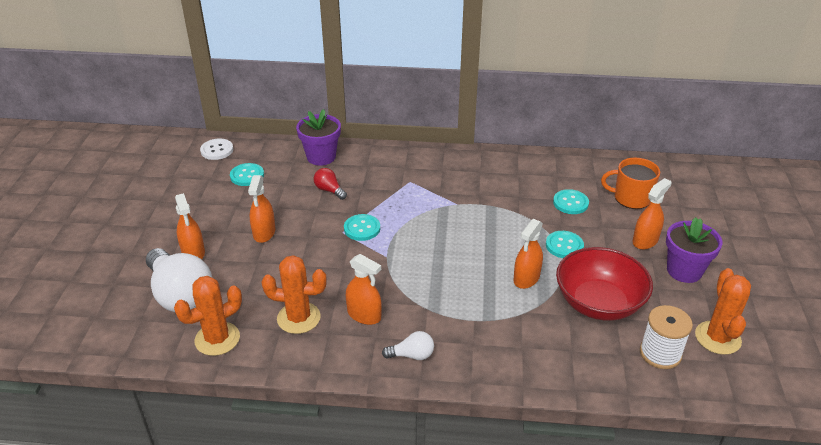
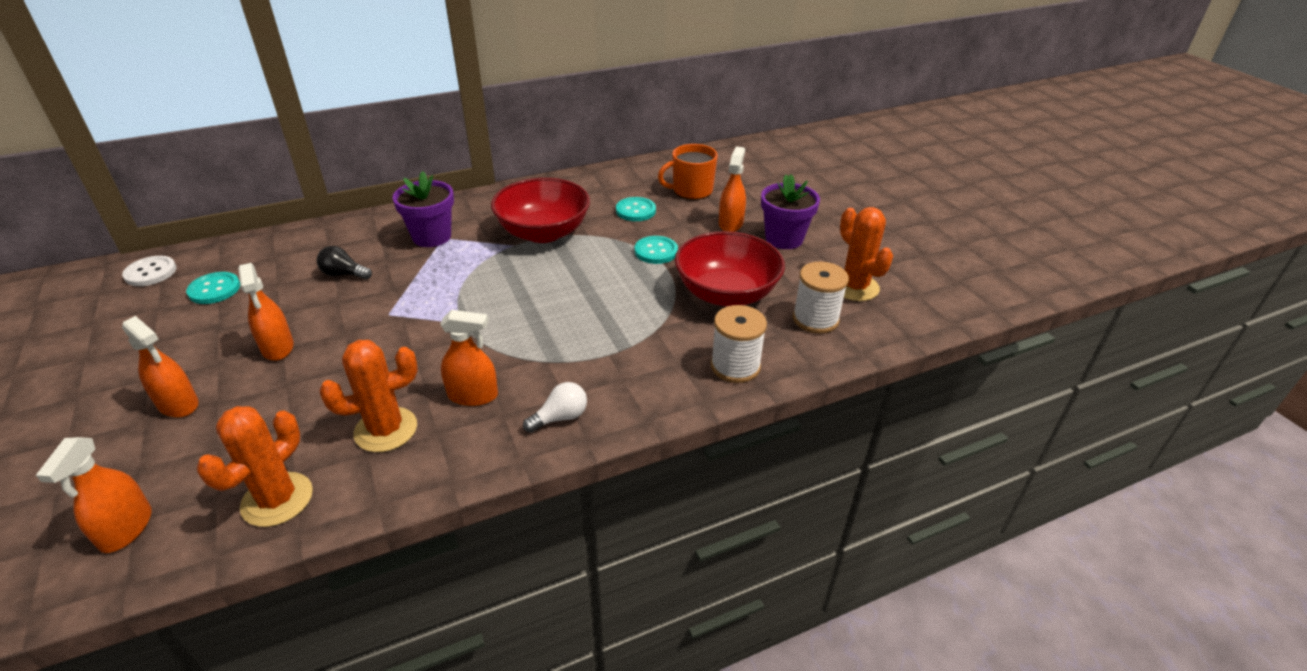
camera: 30 degrees left, 0 degrees up
white light bulb [146,248,212,312] -> none
purple flower pot [296,109,341,166] -> purple flower pot moved to [392,171,454,247]
red light bulb [314,168,347,200] -> black light bulb [317,246,372,280]
turquoise button [344,214,380,241] -> none
orange spray bottle [514,219,543,289] -> orange spray bottle moved to [36,437,152,553]
none -> red bowl [491,178,590,243]
none -> white spool [711,305,767,383]

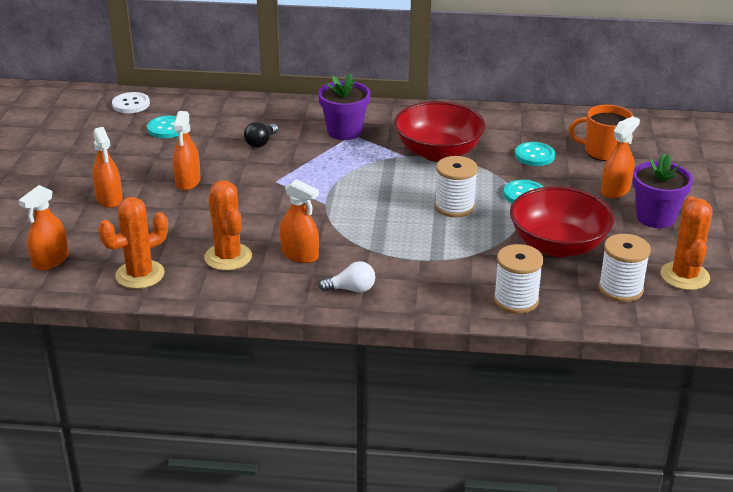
camera: 30 degrees right, 5 degrees down
black light bulb [317,246,372,280] -> black light bulb turned 105 degrees counterclockwise [244,122,278,148]
orange cactus [320,340,418,452] -> orange cactus turned 60 degrees clockwise [204,180,252,271]
none -> white spool [435,156,478,217]

